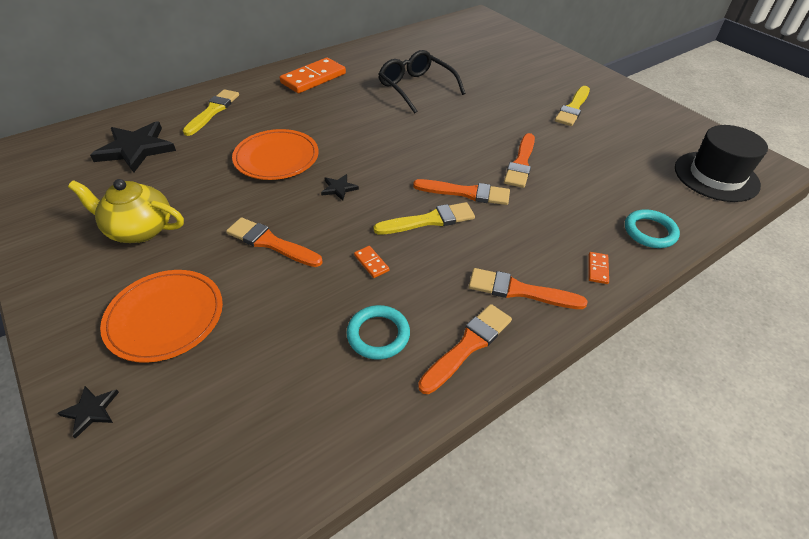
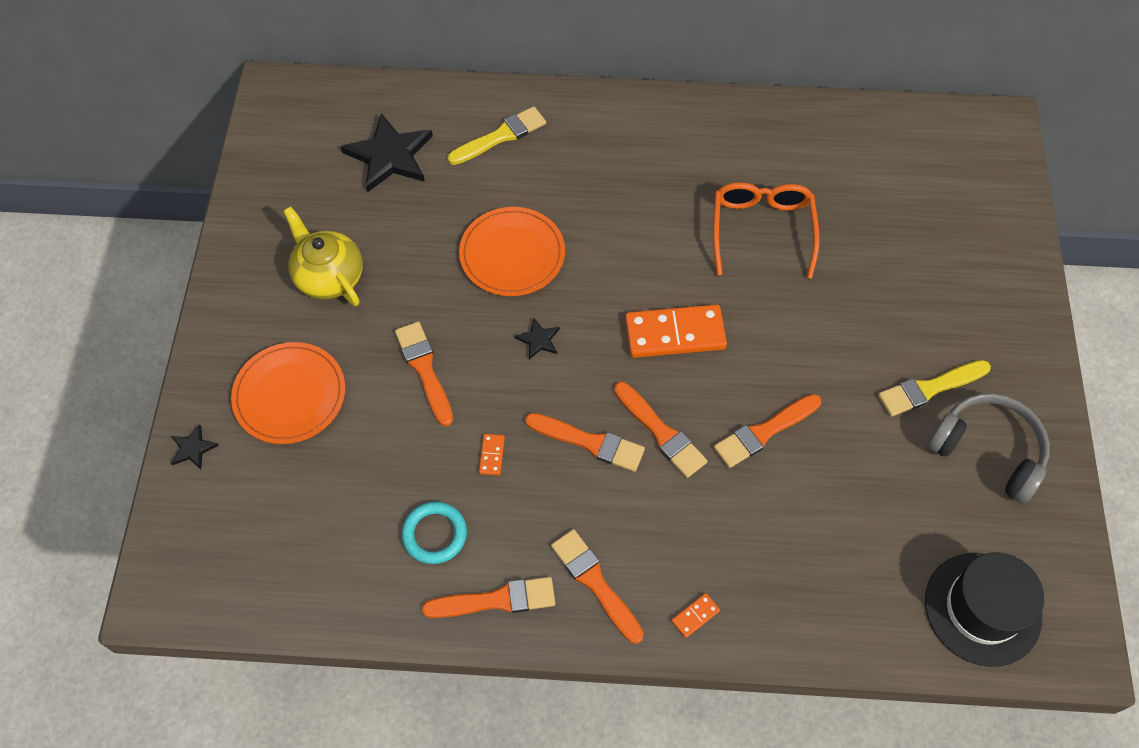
camera: 40 degrees right, 15 degrees up
orange domino [280,58,346,93] -> orange domino moved to [625,305,727,358]
yellow brush [373,202,475,234] -> orange brush [525,413,645,472]
black glasses [378,50,465,113] -> orange glasses [713,182,820,279]
turquoise ring [625,209,680,248] -> none
none -> grey headphones [927,393,1050,504]

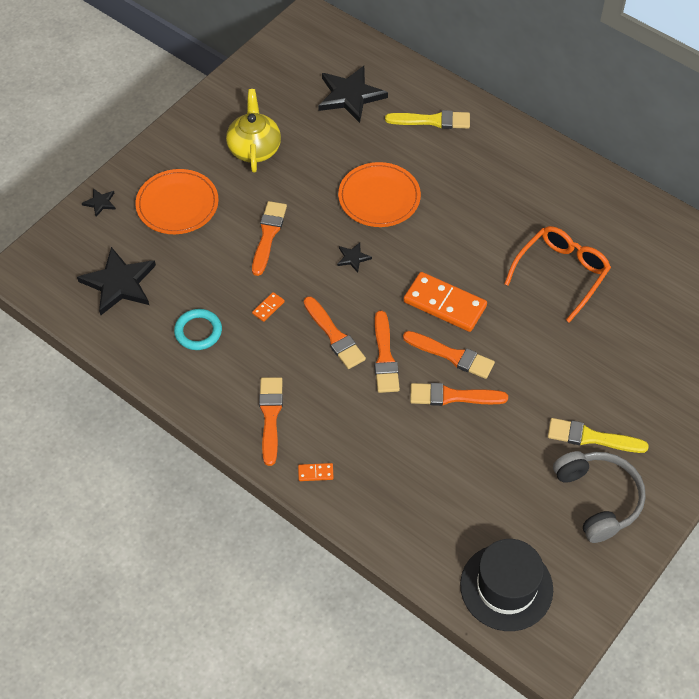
camera: 35 degrees right, 5 degrees down
orange brush [422,577,555,618] -> orange brush moved to [403,331,495,379]
none -> black star [77,247,156,315]

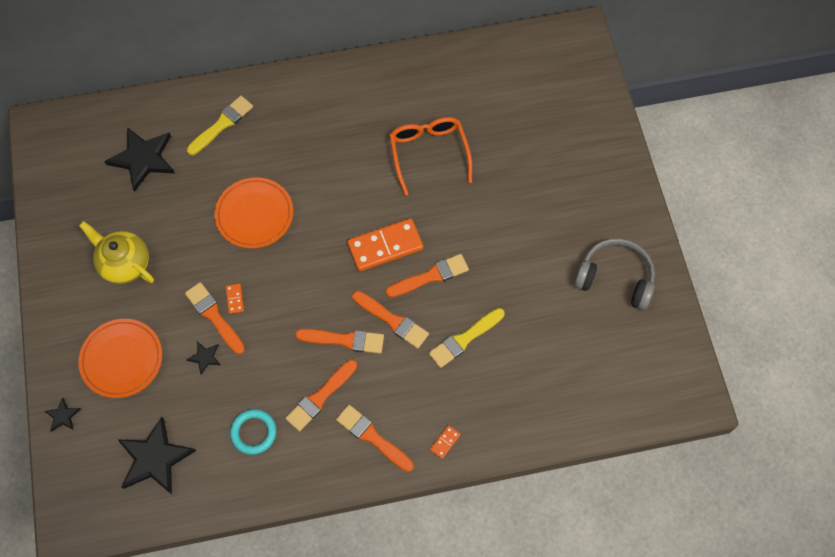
camera: 50 degrees left, 10 degrees up
orange domino [252,292,285,322] -> orange domino moved to [226,284,244,314]
black star [337,243,372,272] -> black star moved to [186,342,221,375]
orange brush [410,383,508,406] -> orange brush moved to [285,360,357,432]
black hat [460,539,553,631] -> none
yellow brush [548,418,649,453] -> yellow brush moved to [429,308,505,368]

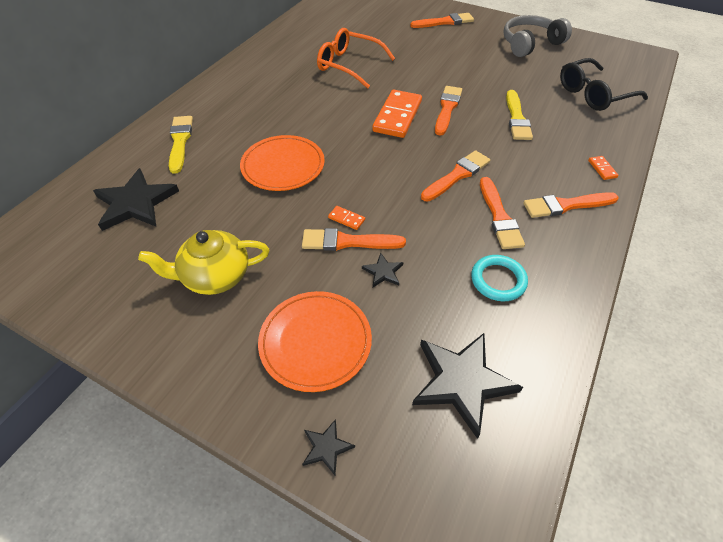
camera: 50 degrees left, 15 degrees down
orange brush [352,291,429,349] -> orange brush moved to [410,13,474,28]
none -> black glasses [560,58,648,111]

